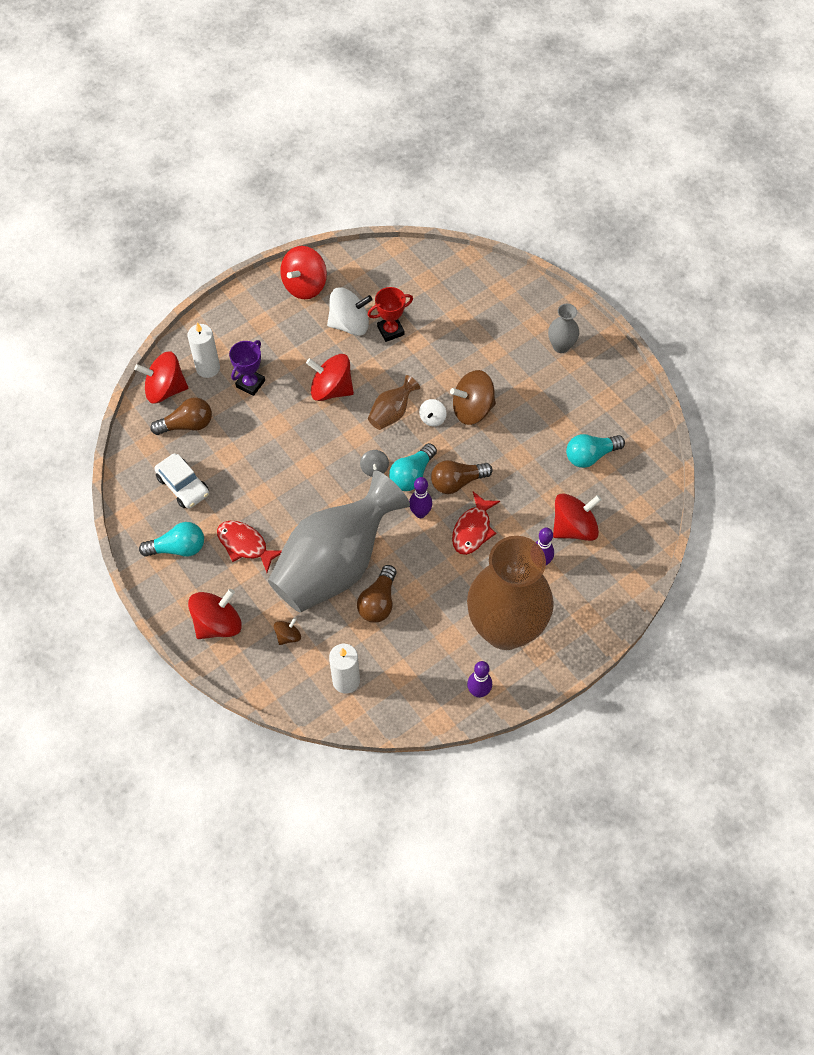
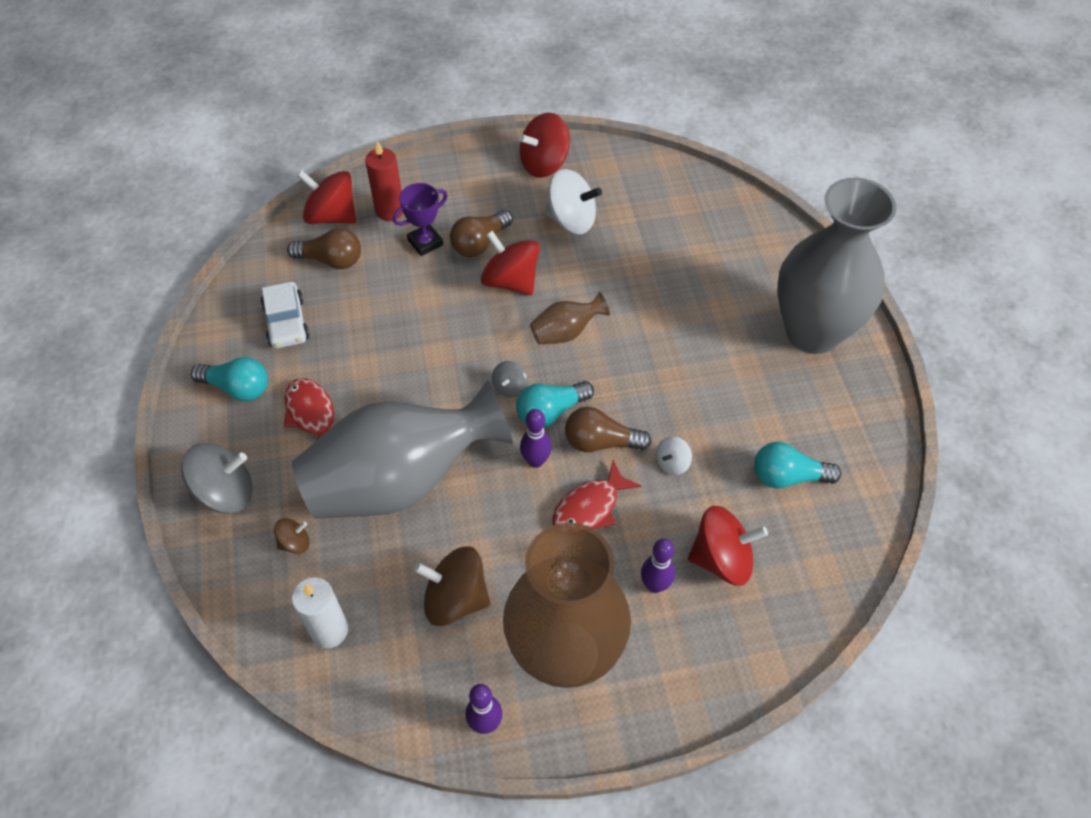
camera: 25 degrees right, 5 degrees down
white candle [187,323,220,378] -> red candle [365,141,403,221]
red spinning top [188,589,242,639] -> grey spinning top [181,443,253,514]
brown light bulb [357,565,397,623] -> brown light bulb moved to [450,210,513,257]
red trophy [368,287,413,342] -> none
white spinning top [419,399,447,426] -> white spinning top moved to [656,436,692,475]
brown spinning top [450,370,496,425] -> brown spinning top moved to [414,546,490,626]
grey vase [548,304,579,353] -> grey vase [777,178,896,354], size x2.41

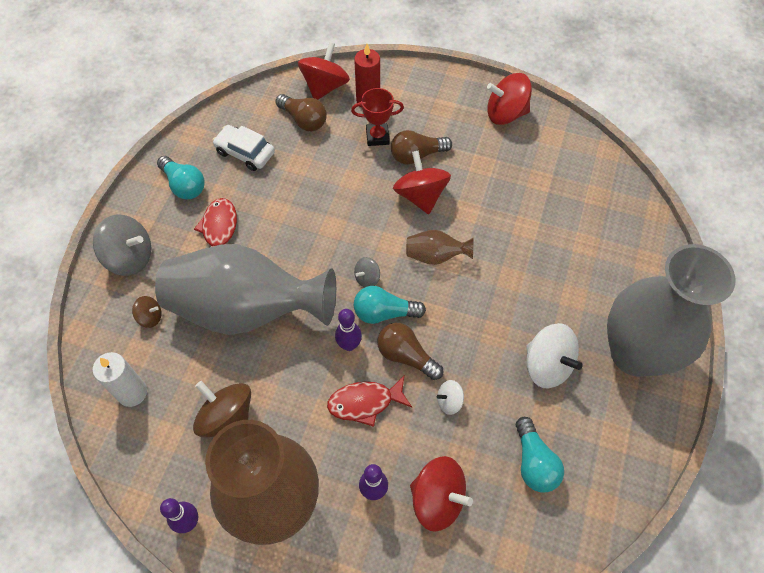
camera: 30 degrees right, 5 degrees up
white car [261,282,310,349] -> white car turned 105 degrees clockwise [212,125,275,171]
red spinning top [297,170,356,224] -> red spinning top turned 60 degrees clockwise [298,42,350,100]
purple trophy [393,183,448,256] -> red trophy [351,88,404,146]
white spinning top [545,169,602,234] -> white spinning top moved to [526,323,583,388]
turquoise light bulb [754,442,841,489] -> turquoise light bulb turned 135 degrees counterclockwise [516,417,564,493]

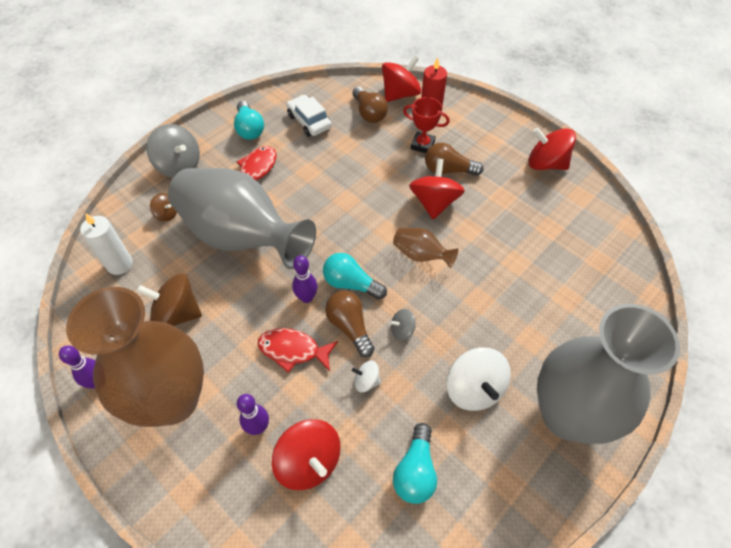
camera: 25 degrees right, 5 degrees down
brown spinning top [193,381,251,437] -> brown spinning top turned 60 degrees counterclockwise [136,273,202,326]
grey spinning top [354,257,380,288] -> grey spinning top moved to [390,309,416,341]

